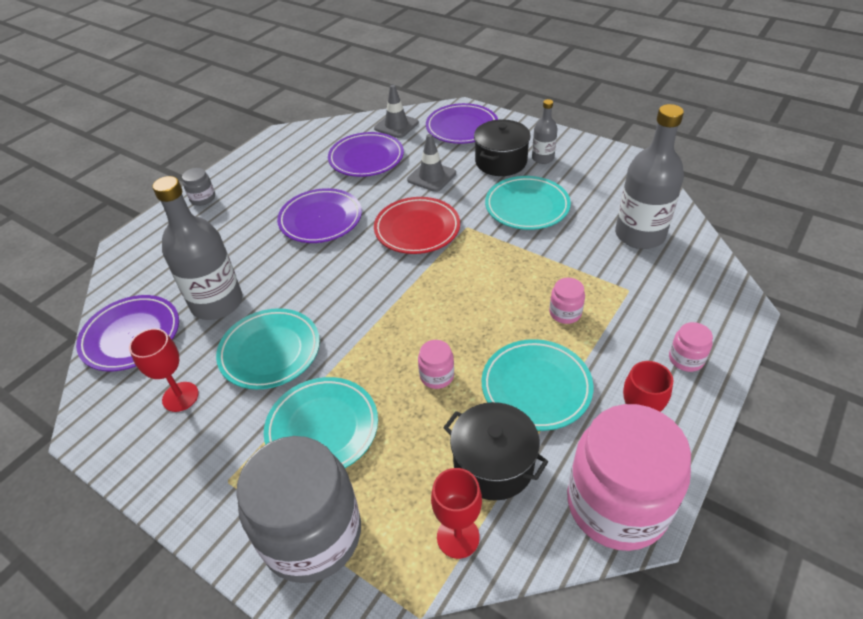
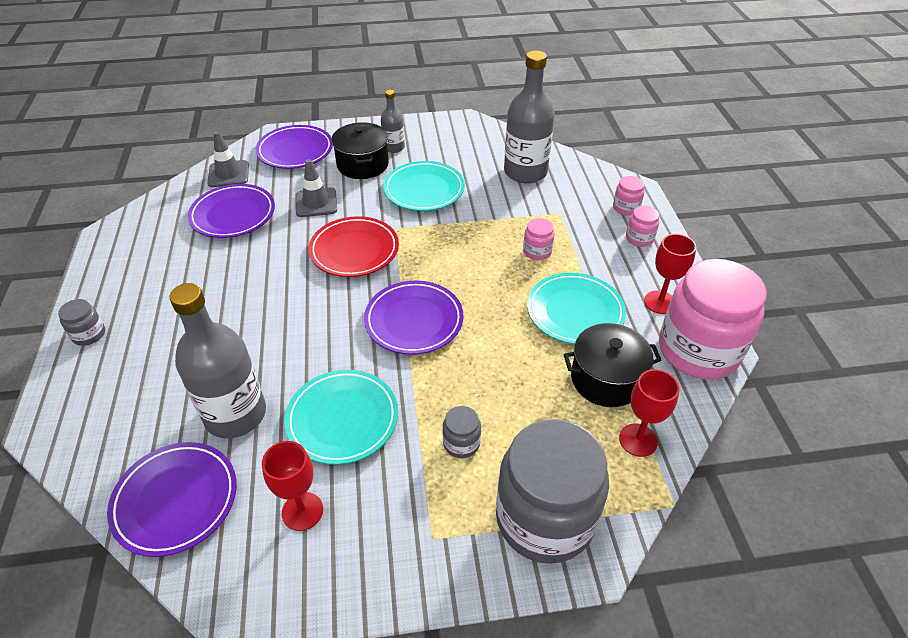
camera: 45 degrees left, 0 degrees up
turquoise plate [264,377,378,468] -> grey jar [443,406,481,458]
purple plate [277,188,362,243] -> purple plate moved to [364,281,464,355]
pink jar [418,340,454,389] -> pink jar moved to [613,176,645,216]

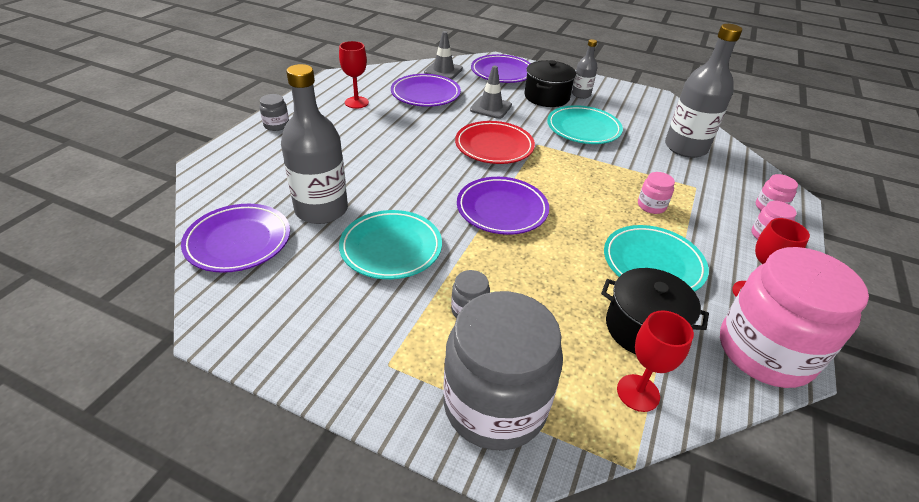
camera: 30 degrees right, 5 degrees down
red goblet [262,441,323,531] -> red goblet moved to [339,41,369,109]

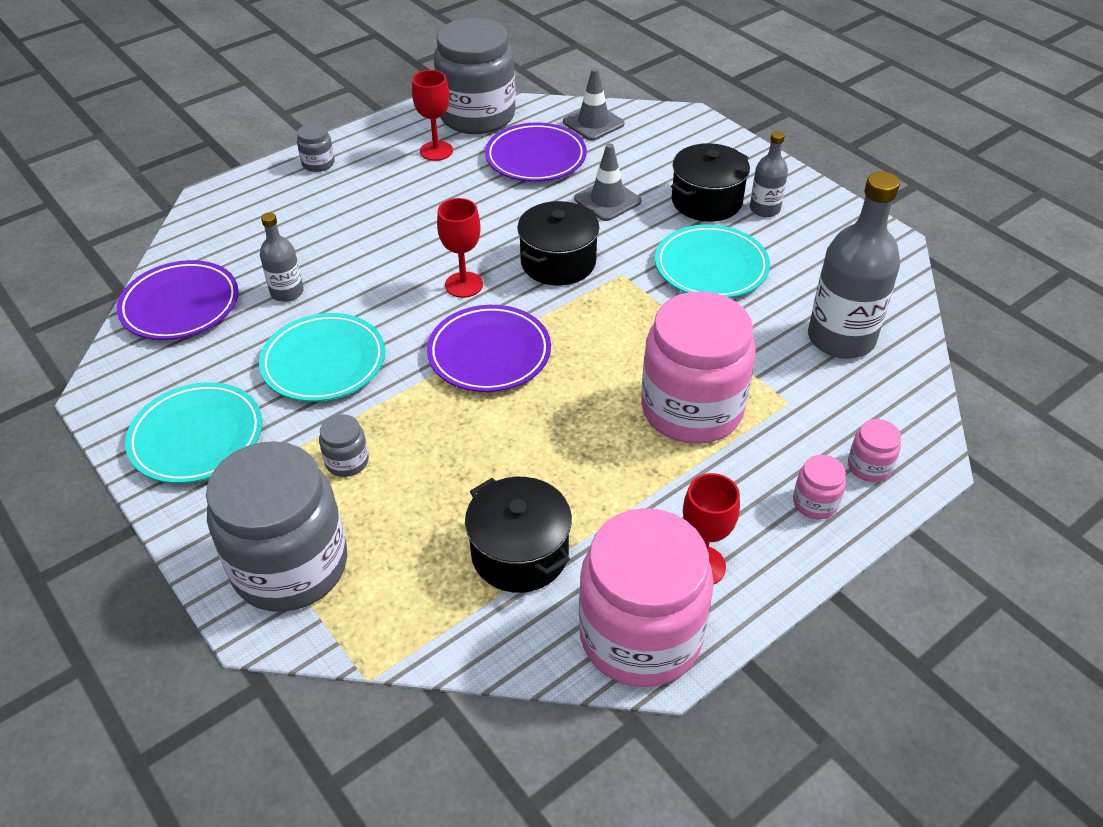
camera: 30 degrees right, 5 degrees up
grey bottle [281,64,348,224] -> grey bottle [260,212,304,302], size x0.52
red plate [455,121,535,164] -> black pot [517,201,600,286]
purple plate [471,54,531,83] -> none
turquoise plate [604,225,709,292] -> turquoise plate moved to [125,382,262,484]
red goblet [617,311,694,412] -> red goblet moved to [437,198,483,298]
pink jar [638,172,675,214] -> pink jar [641,291,756,444], size x2.45
none -> grey jar [434,18,516,134]

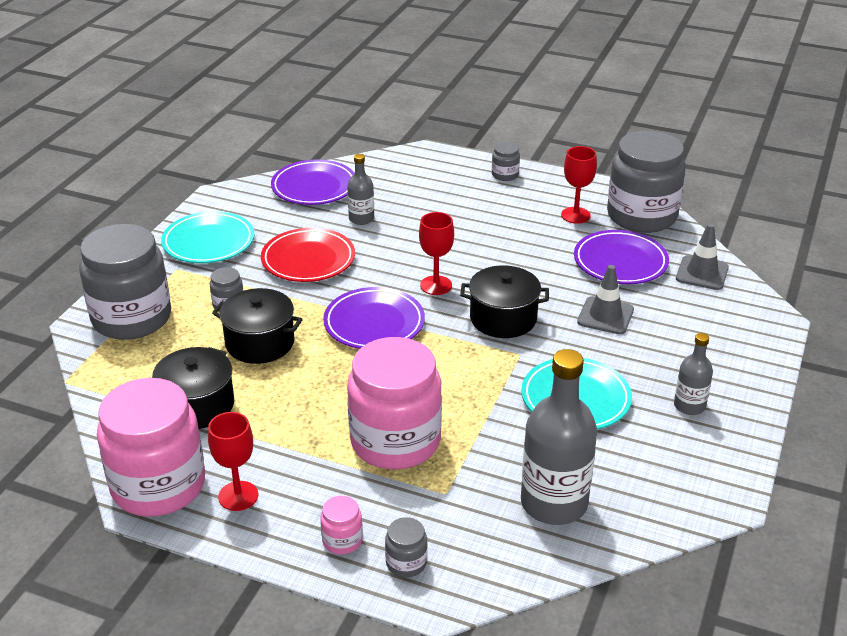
camera: 60 degrees right, 10 degrees down
turquoise plate [259,313,385,402] -> red plate [261,228,355,282]
black pot [671,143,750,222] -> black pot moved to [212,288,303,364]
pink jar [848,419,901,482] -> grey jar [385,517,428,577]

